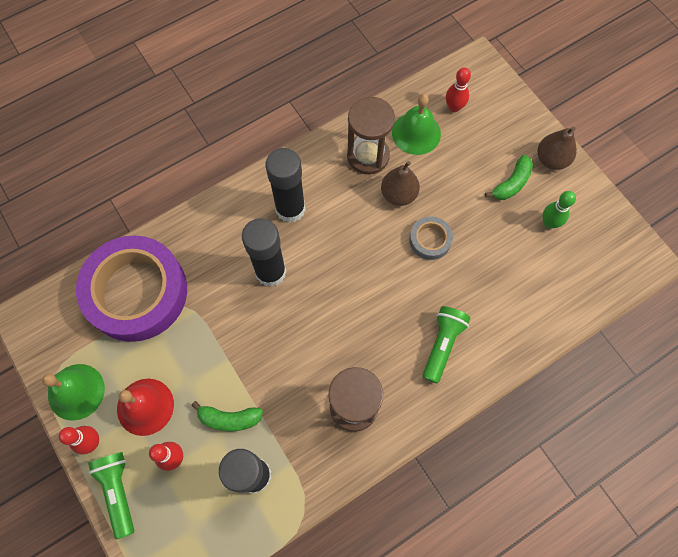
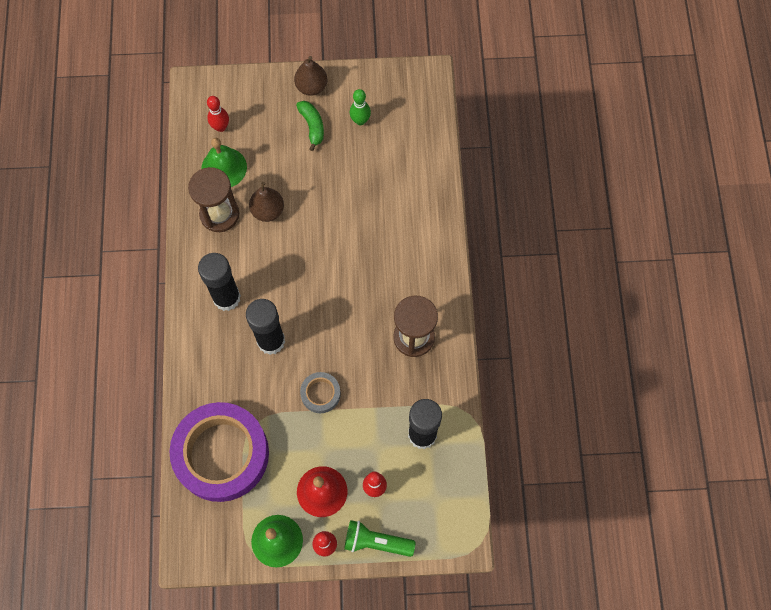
camera: 60 degrees left, 0 degrees up
green banana [192,401,263,432] -> none
grey tape [409,216,453,260] -> grey tape moved to [300,372,341,413]
green flashlight [423,306,471,383] -> none

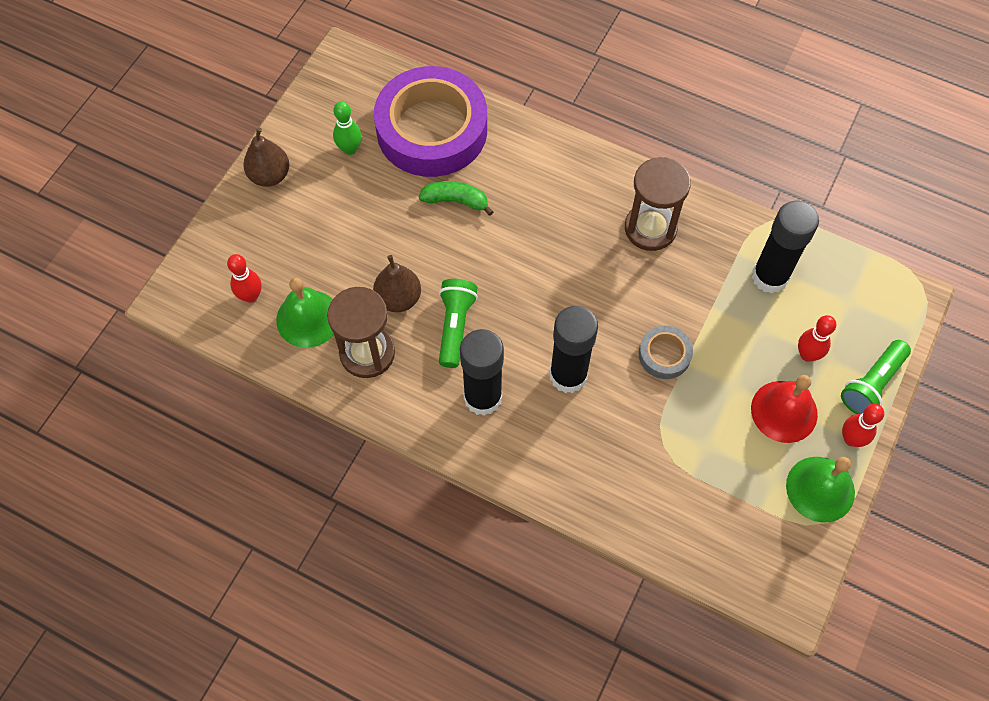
camera: 60 degrees left, 5 degrees down
purple tape [169,402,269,502] -> purple tape moved to [374,66,487,177]
green banana [296,101,324,151] -> green banana moved to [419,181,493,216]
none -> green flashlight [439,279,478,368]

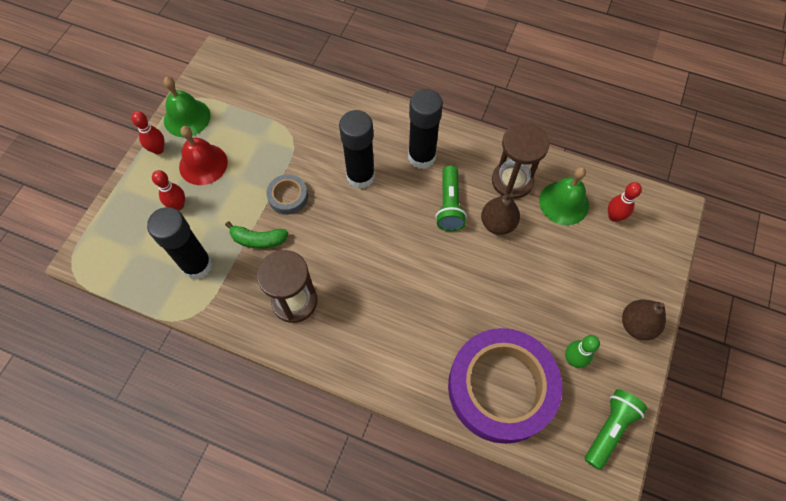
camera: 175 degrees right, 0 degrees up
green banana [419,181,493,216] -> green banana moved to [225,221,288,249]
green flashlight [841,340,911,414] -> green flashlight moved to [585,389,647,470]

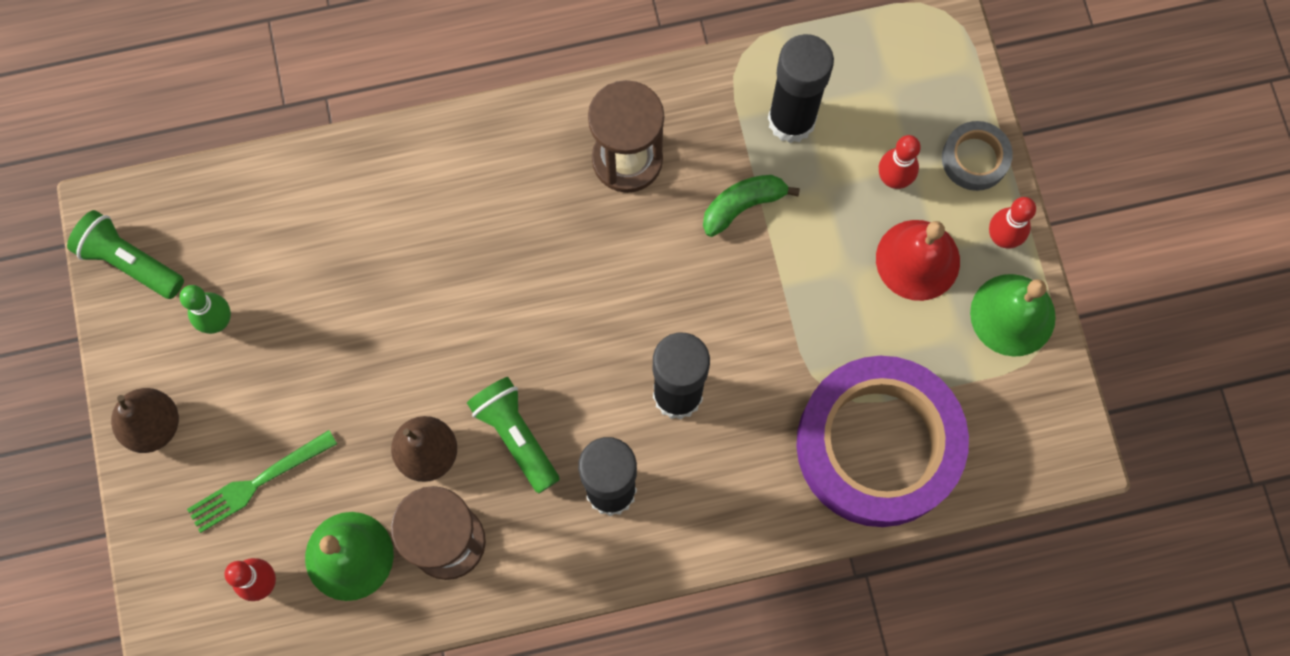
camera: 145 degrees right, 10 degrees up
grey tape [266,174,308,215] -> grey tape moved to [942,121,1013,191]
purple tape [448,328,562,444] -> purple tape moved to [796,356,969,527]
green flashlight [585,389,647,470] -> green flashlight turned 120 degrees clockwise [67,210,184,299]
none -> green fork [187,430,337,533]

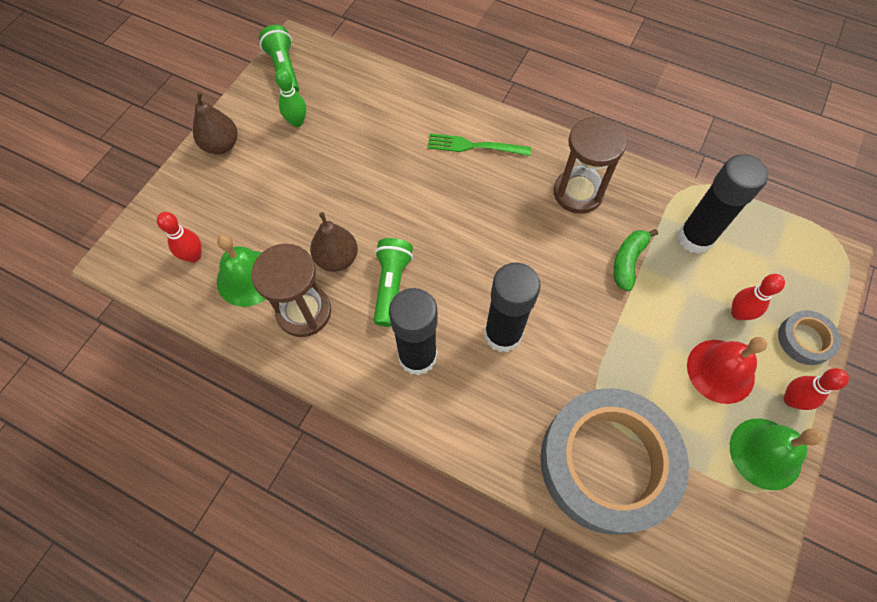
camera: 40 degrees right, 10 degrees down
green fork [187,430,337,533] -> green fork moved to [428,133,531,156]
green banana [703,175,800,237] -> green banana turned 75 degrees counterclockwise [613,229,658,291]
purple tape [796,356,969,527] -> grey tape [540,388,689,535]

